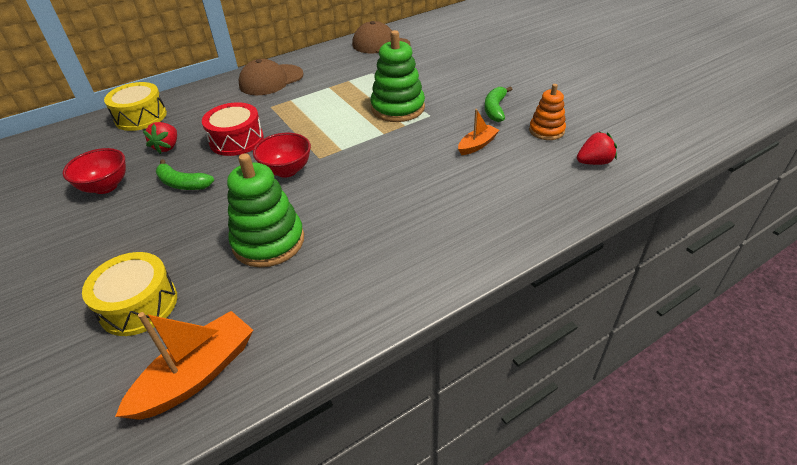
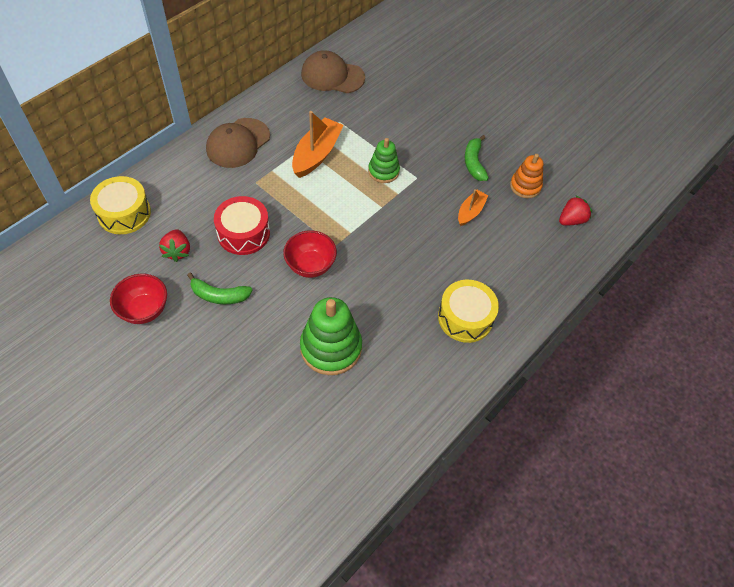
camera: 20 degrees left, 15 degrees up
yellow drum [82,252,177,336] -> yellow drum moved to [438,280,499,343]
orange boat [115,311,253,420] -> orange boat moved to [292,111,344,178]
green stacking toy [371,30,425,122] -> green stacking toy [368,138,400,183], size x0.60

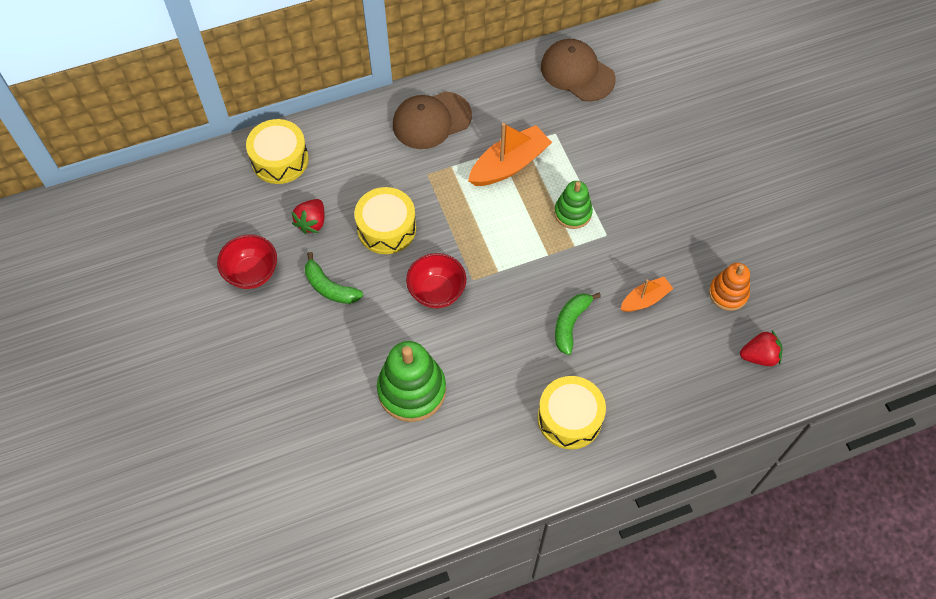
camera: 30 degrees right, 5 degrees up
red drum [214,196,270,255] -> yellow drum [354,187,416,254]
green banana [465,135,489,181] -> green banana moved to [555,293,601,355]

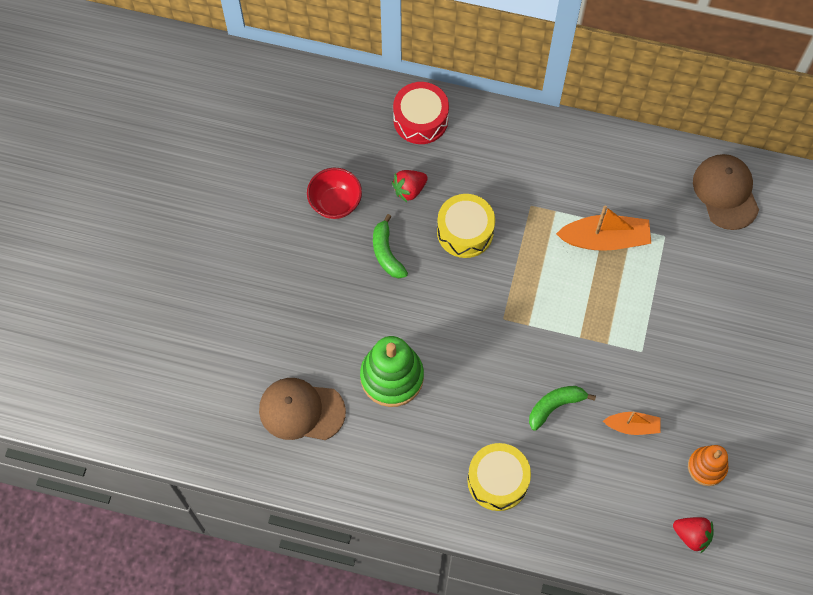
camera: 35 degrees right, 5 degrees up
yellow drum [246,119,309,184] -> red drum [393,82,449,144]
brown cap [393,91,472,149] -> brown cap moved to [259,378,346,440]
red bowl [406,253,466,308] -> none
green stacking toy [554,181,593,229] -> none

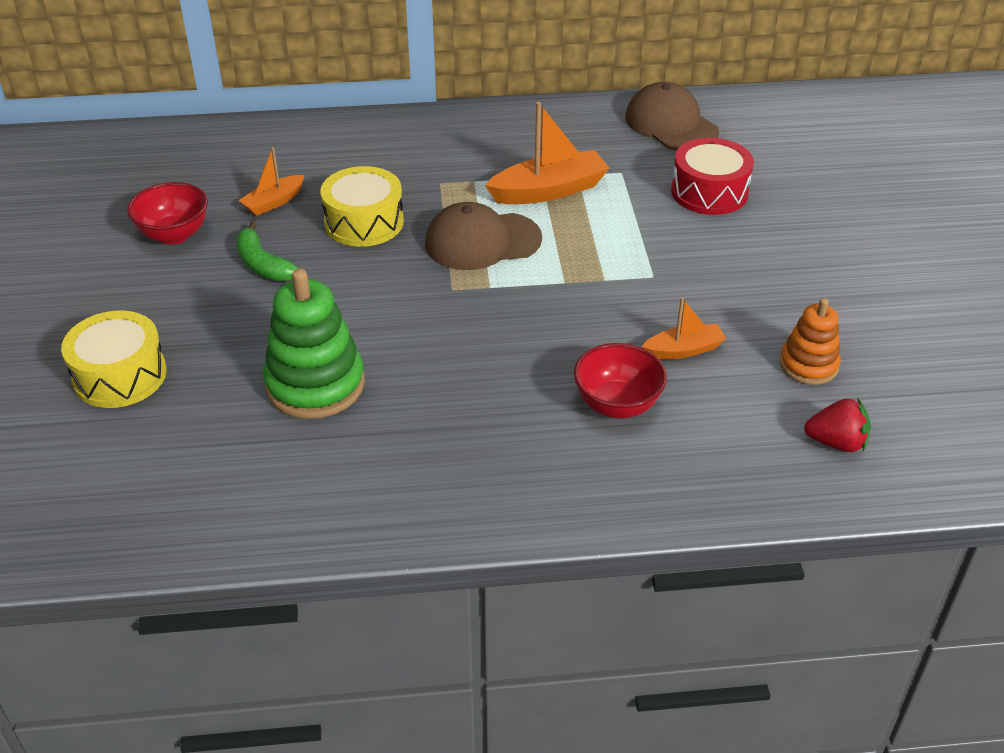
camera: 20 degrees left, 25 degrees down
brown cap [259,378,346,440] -> brown cap moved to [425,202,542,270]
red strawberry [392,170,428,202] -> orange boat [238,147,305,216]
red drum [393,82,449,144] -> red drum moved to [671,138,754,215]
yellow drum [467,443,531,511] -> yellow drum moved to [61,310,167,408]
green banana [529,386,596,431] -> none
none -> red bowl [574,343,667,419]

